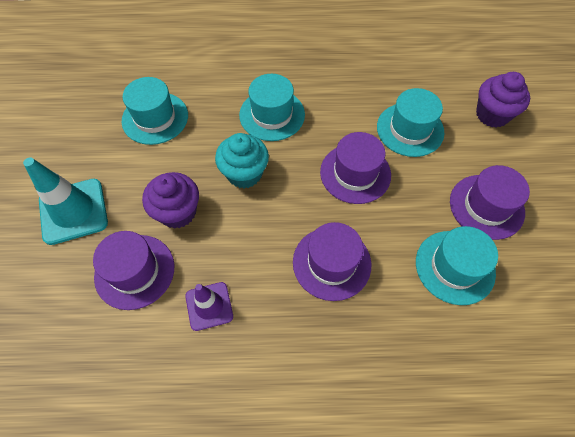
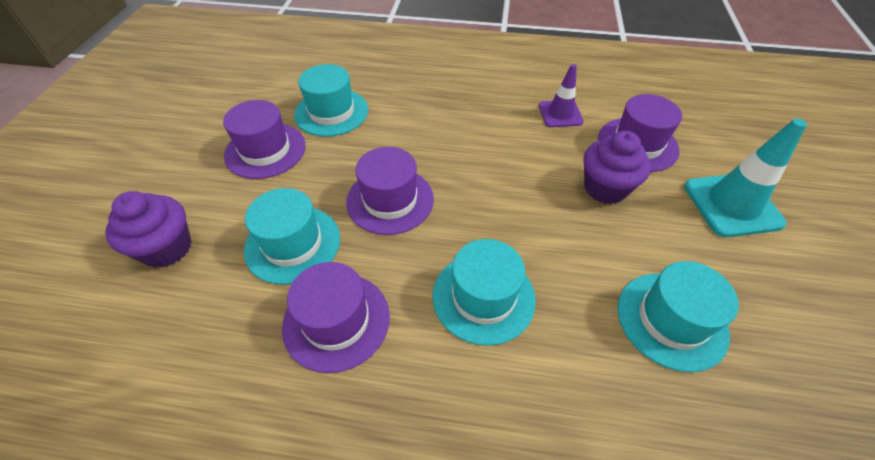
camera: 170 degrees left, 10 degrees down
turquoise cupcake [215,133,269,188] -> none
purple hat [293,222,371,301] -> purple hat moved to [282,262,390,373]

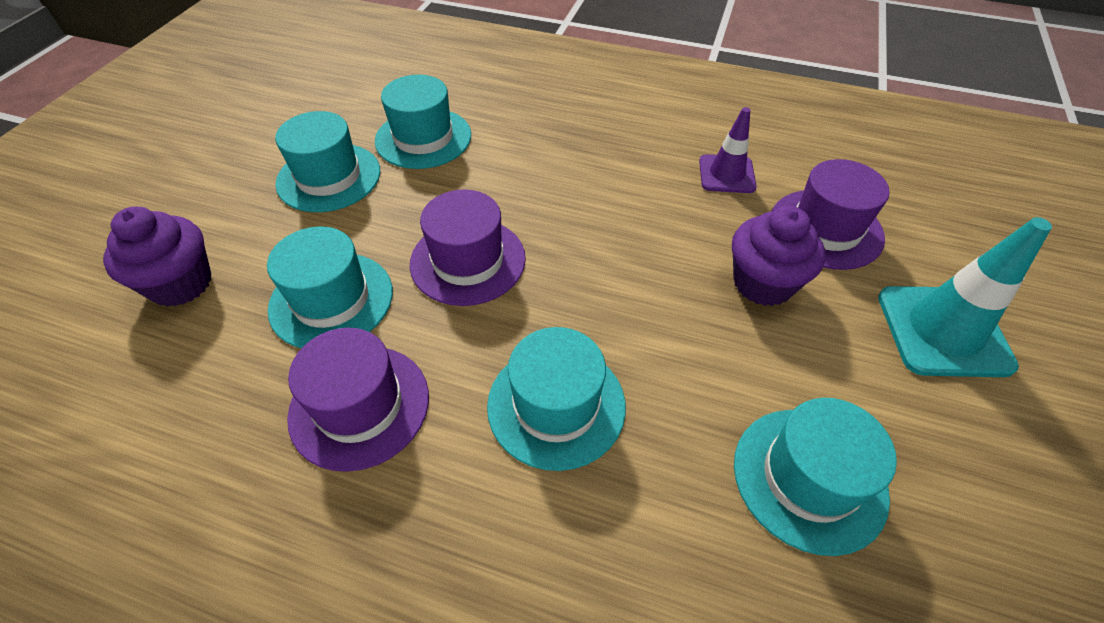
camera: 10 degrees right, 0 degrees up
purple hat [223,100,306,179] -> turquoise hat [275,111,380,212]

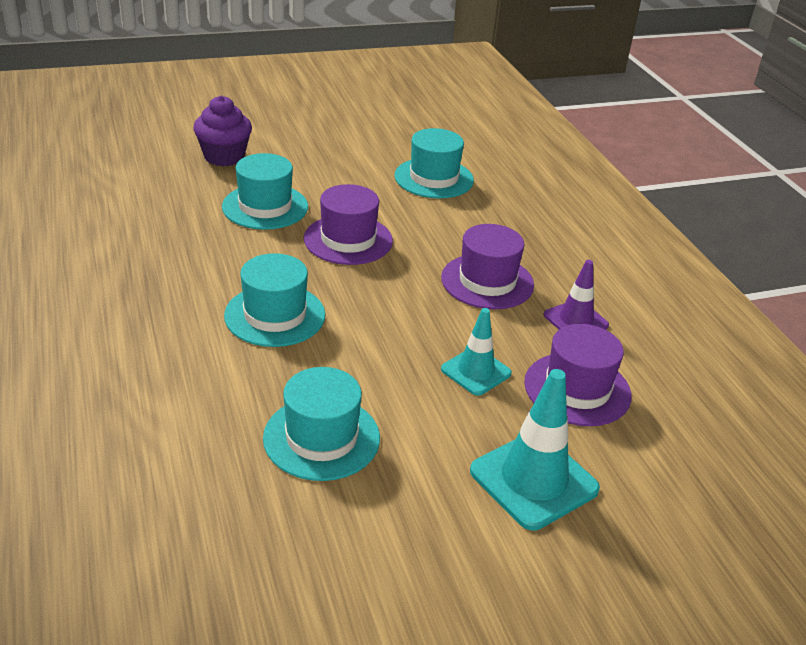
camera: 50 degrees right, 15 degrees down
turquoise hat [275,111,380,212] -> none
purple hat [287,328,429,472] -> purple hat moved to [441,224,534,309]
purple cupcake [732,206,825,306] -> turquoise traffic cone [441,308,512,396]

